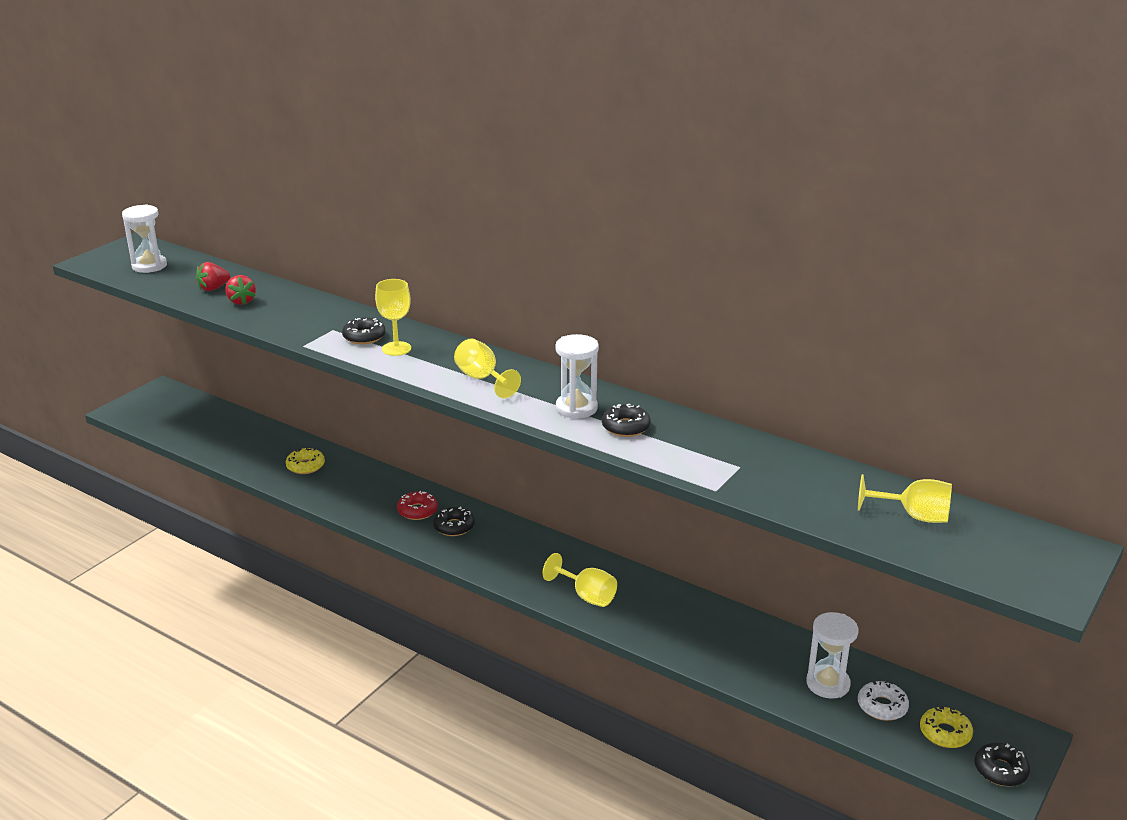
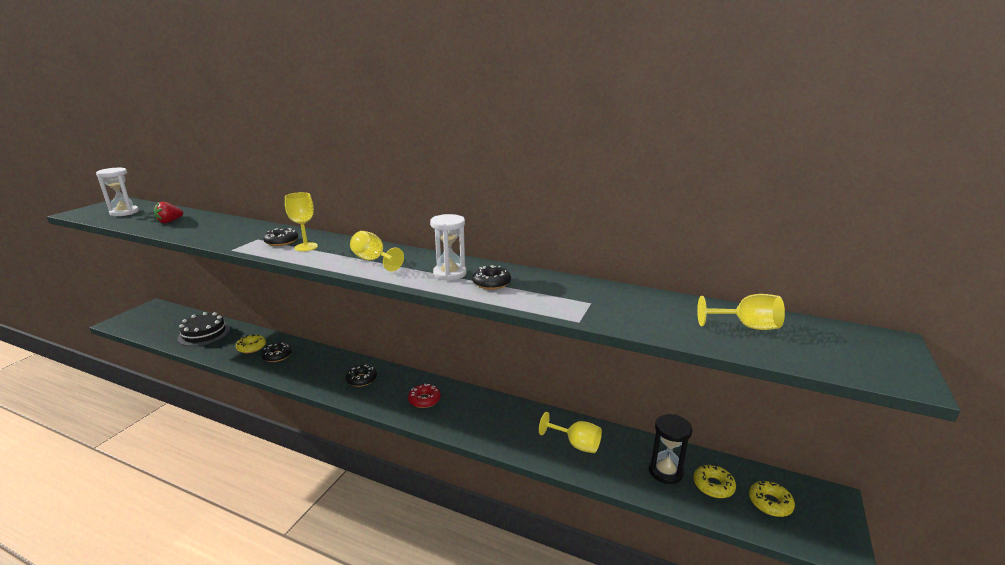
camera: 10 degrees left, 5 degrees down
red strawberry [225,275,256,305] -> none
red donut [397,491,438,520] -> red donut moved to [408,384,441,408]
yellow goblet [543,553,617,607] -> yellow goblet moved to [539,412,602,453]
white hourglass [806,612,858,699] -> black hourglass [649,414,692,484]
white donut [858,681,909,721] -> yellow donut [694,464,736,498]
black donut [974,743,1030,786] -> black donut moved to [261,342,292,362]
none -> black cake [178,312,230,346]

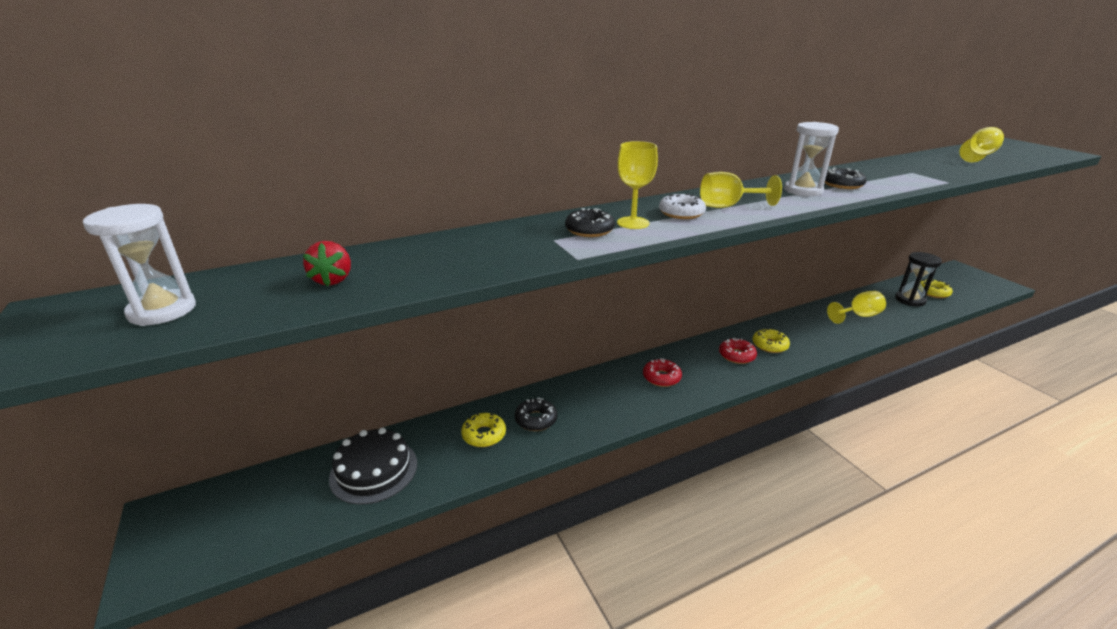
camera: 50 degrees left, 5 degrees up
black donut [346,364,377,387] -> red donut [643,358,682,387]
yellow donut [749,481,795,517] -> yellow donut moved to [753,328,790,353]
none -> white donut [659,193,706,219]

